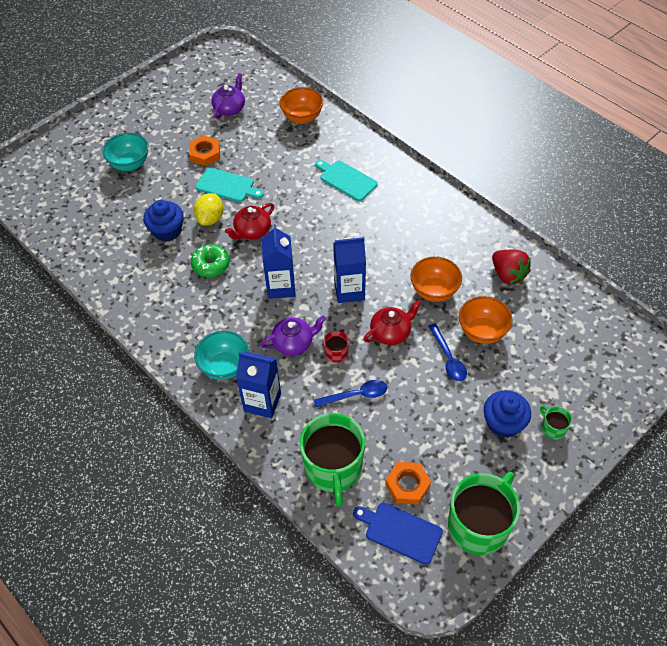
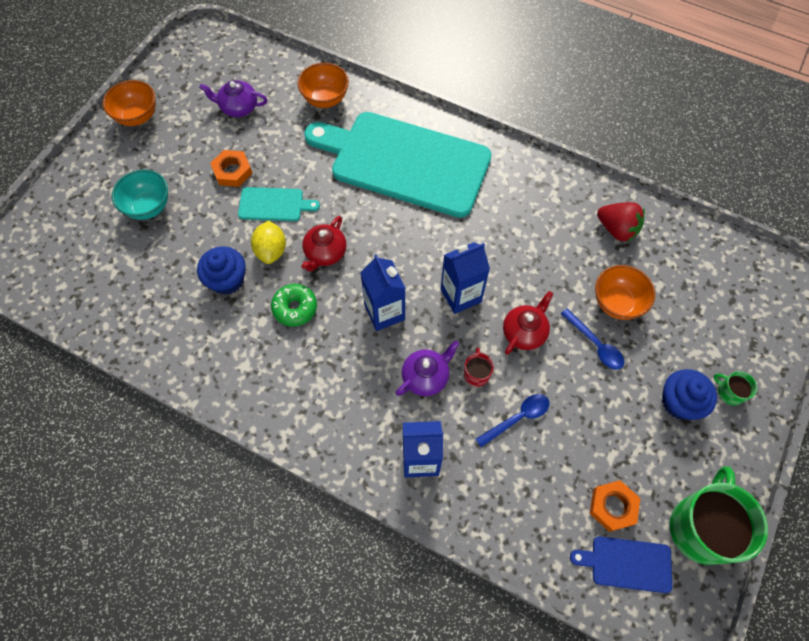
camera: 20 degrees left, 10 degrees up
turquoise bowl [194,331,249,380] -> none
purple teapot [211,73,245,119] -> purple teapot turned 90 degrees counterclockwise [199,80,268,117]
green mug [300,413,365,507] -> none
turquoise cutting board [315,160,378,201] -> turquoise cutting board [304,112,492,218], size x2.41
orange bowl [410,256,462,302] -> orange bowl moved to [103,80,156,126]

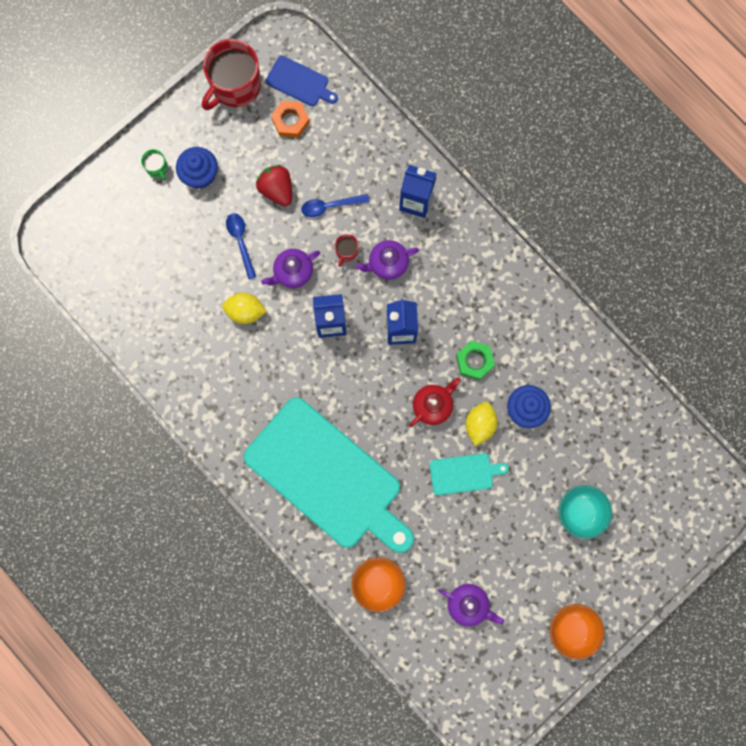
camera: 160 degrees left, 15 degrees up
orange nut [210,150,252,187] -> none
turquoise cutting board [238,187,320,221] -> turquoise cutting board turned 150 degrees clockwise [430,453,509,495]
green donut [271,284,317,327] -> green nut [456,341,495,380]
red teapot [503,291,553,355] -> purple teapot [261,249,320,288]
orange bowl [595,265,655,320] -> none
red strawberry [597,202,645,242] -> red strawberry moved to [256,165,292,206]
green mug [670,466,768,565] -> red mug [202,39,261,110]
none -> yellow lemon [222,293,267,324]

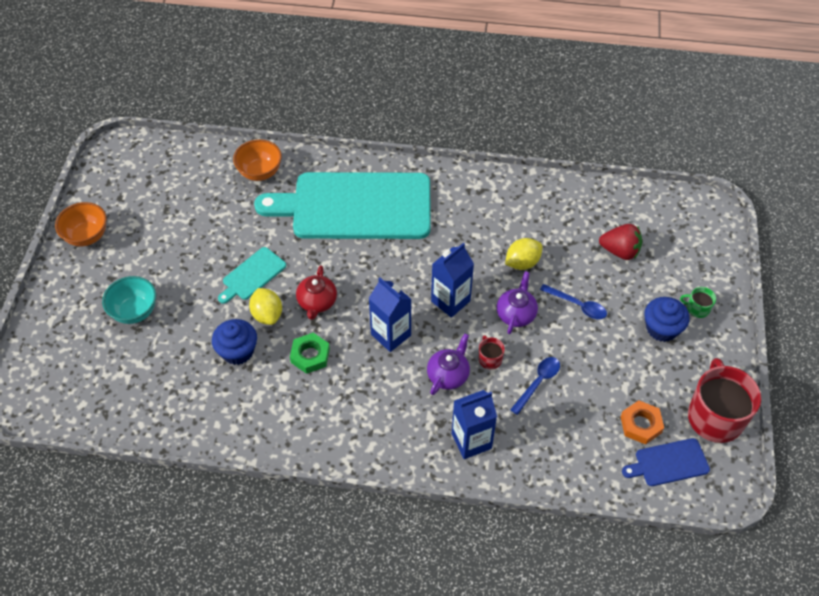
camera: 140 degrees right, 25 degrees down
red strawberry [256,165,292,206] -> red strawberry moved to [599,224,642,260]
purple teapot [439,584,504,627] -> none

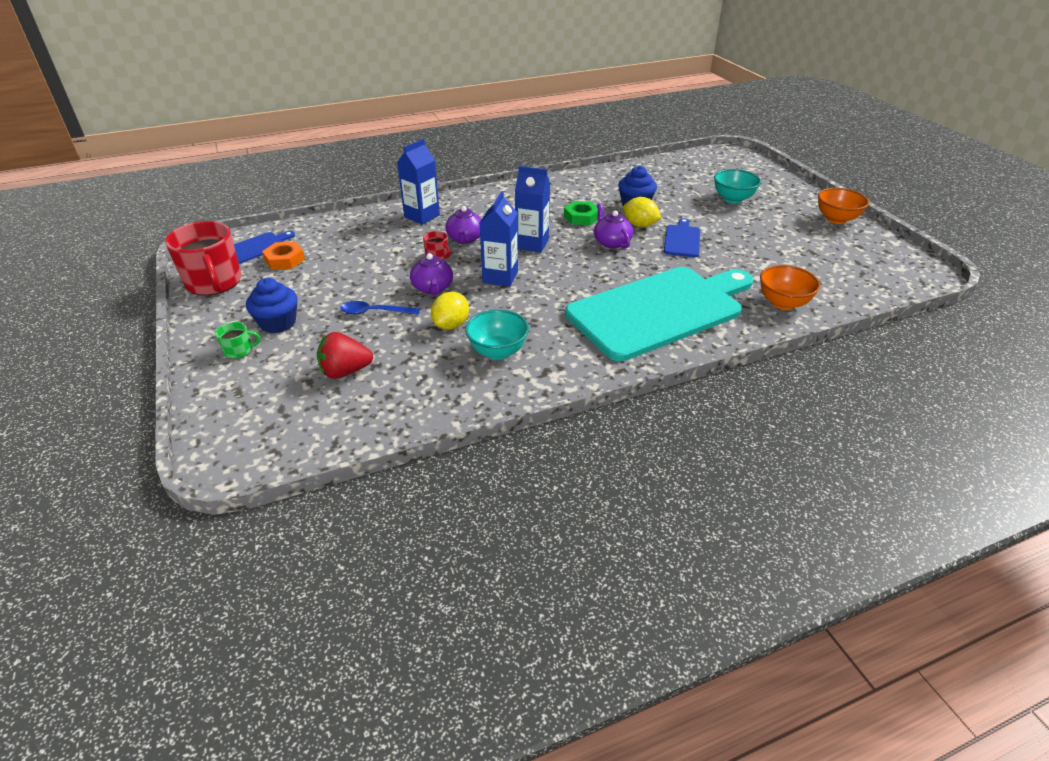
camera: 150 degrees right, 15 degrees down
turquoise cutting board [218,247,286,304] -> blue cutting board [664,218,700,257]
red teapot [296,265,337,320] -> purple teapot [594,203,633,249]
blue spoon [510,357,560,415] -> none
none -> turquoise bowl [465,309,529,360]

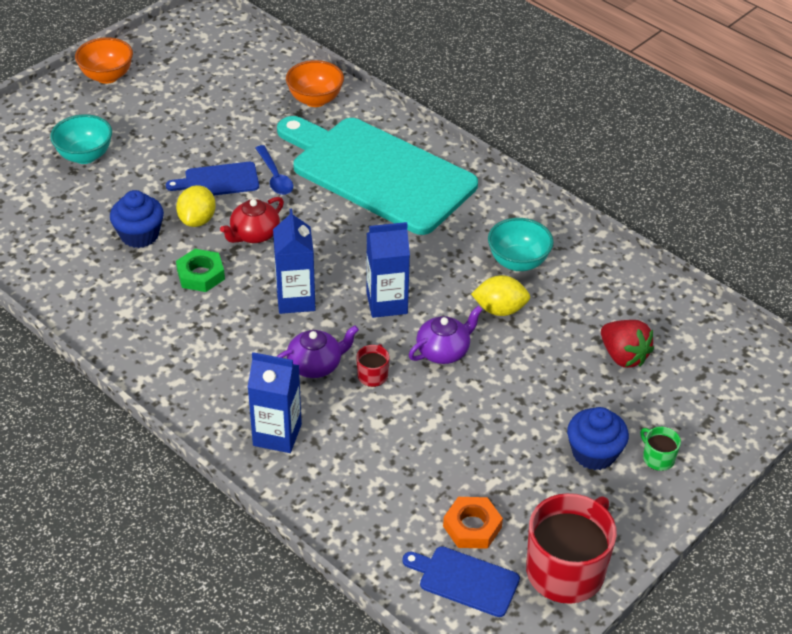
camera: 115 degrees left, 5 degrees up
blue spoon [340,301,420,315] -> blue spoon moved to [256,145,293,195]
purple teapot [594,203,633,249] -> red teapot [220,197,284,243]

